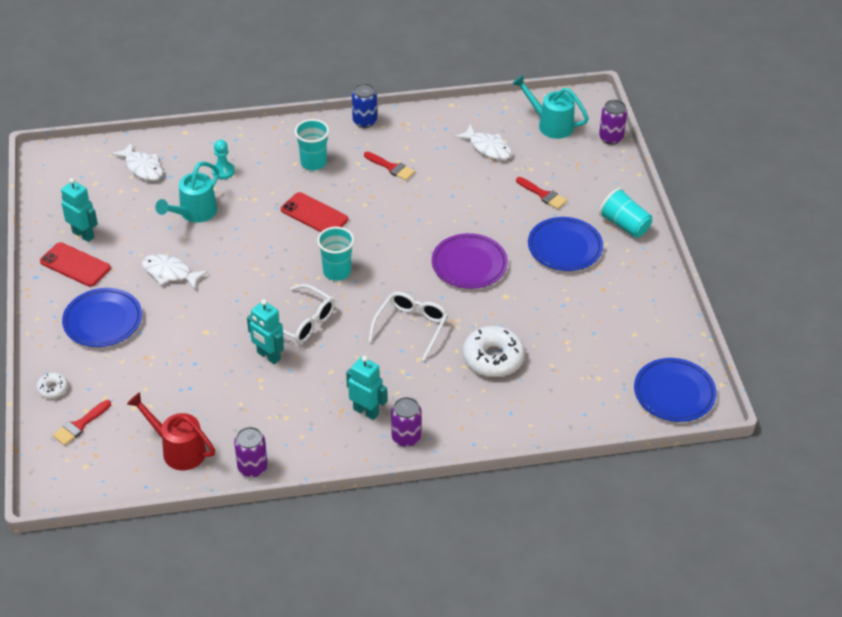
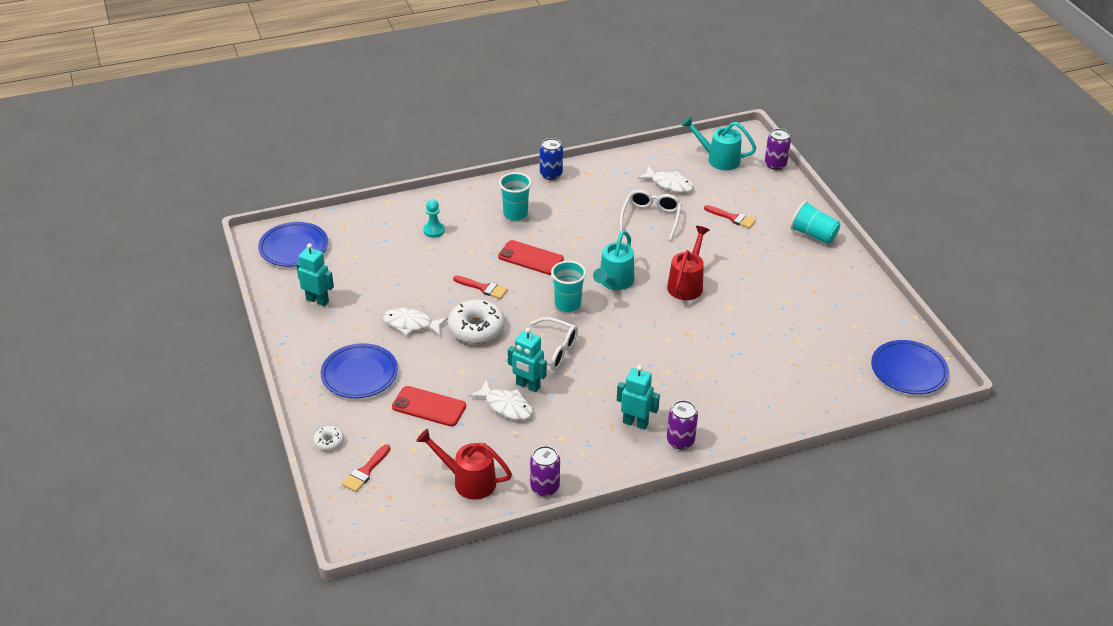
camera: 10 degrees left, 5 degrees down
red phone [40,242,111,287] -> red phone moved to [392,386,466,427]
white fish [111,142,163,181] -> white fish moved to [469,380,533,420]
turquoise watering can [155,161,219,223] -> turquoise watering can moved to [593,230,634,290]
red brush [364,152,415,181] -> red brush moved to [453,275,508,299]
white glasses [368,292,448,361] -> white glasses moved to [620,190,682,241]
purple plate [432,233,508,289] -> red watering can [667,226,709,300]
white donut [463,326,525,377] -> white donut moved to [448,299,505,344]
blue plate [528,217,603,271] -> blue plate moved to [258,222,328,267]

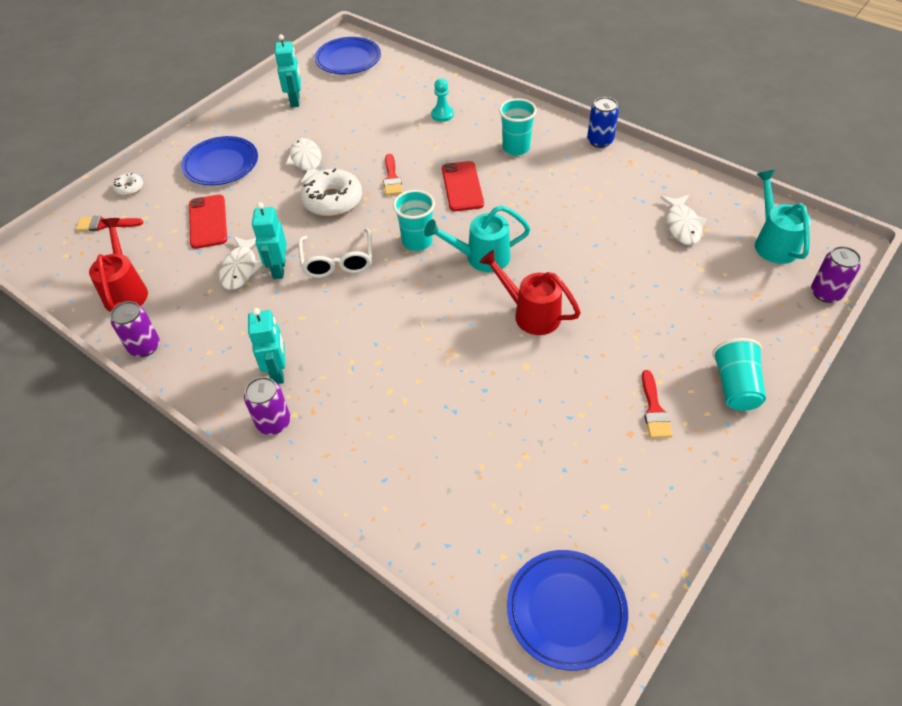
camera: 60 degrees right, 10 degrees up
white glasses [620,190,682,241] -> none
red watering can [667,226,709,300] -> red watering can turned 135 degrees counterclockwise [479,250,581,335]
red brush [704,205,756,229] -> red brush moved to [642,370,673,438]

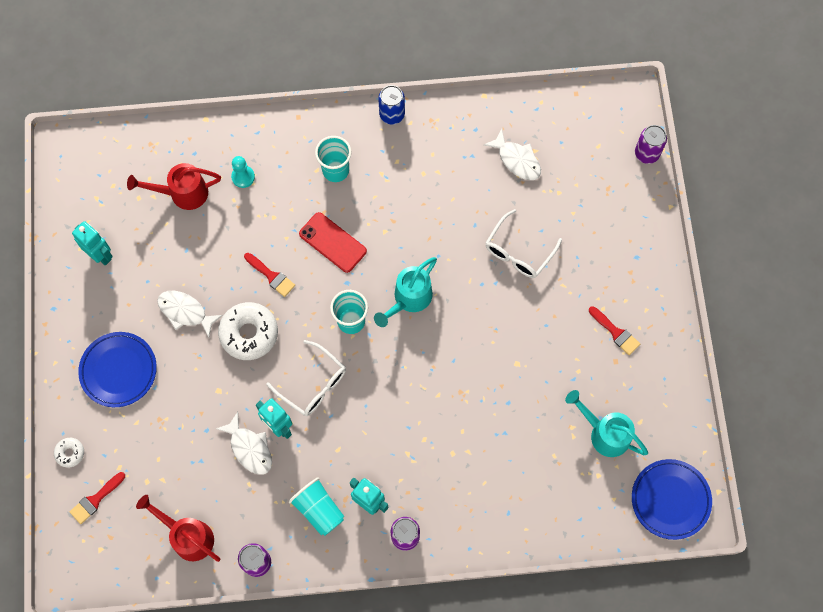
camera: 45 degrees left, 20 degrees up
red phone [189,195,227,249] -> none
blue plate [315,37,381,74] -> none
red watering can [479,250,581,335] -> red watering can moved to [127,163,221,210]
turquoise cup [712,338,766,411] -> turquoise cup moved to [289,477,344,536]
turquoise watering can [755,170,811,264] -> turquoise watering can moved to [565,390,648,457]
none -> white glasses [485,209,562,278]

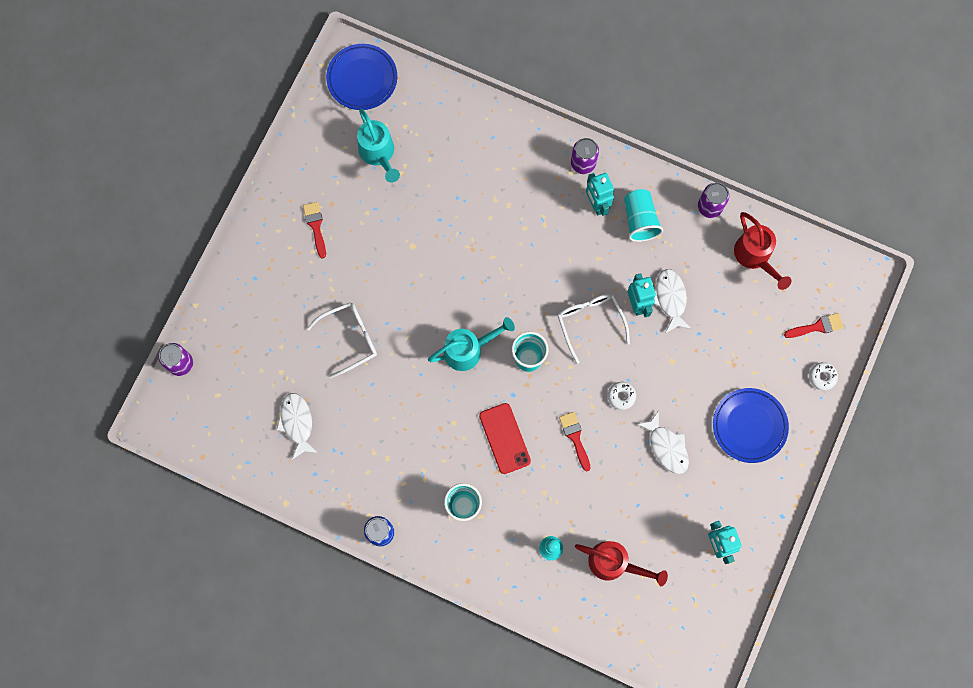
camera: 150 degrees left, 5 degrees up
white donut [218,302,278,360] -> white donut [608,382,636,410], size x0.49

